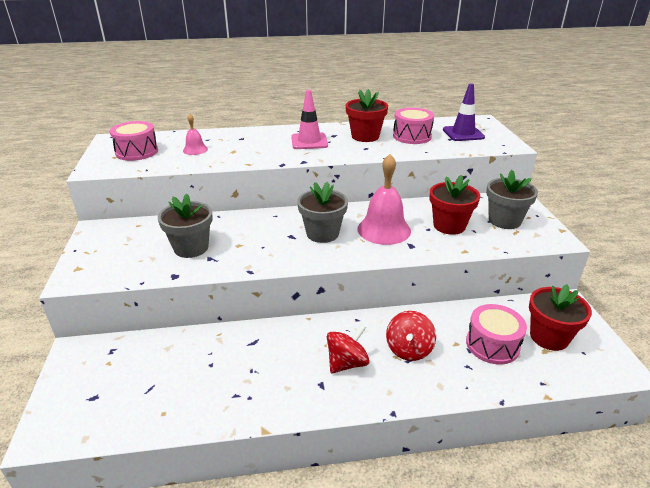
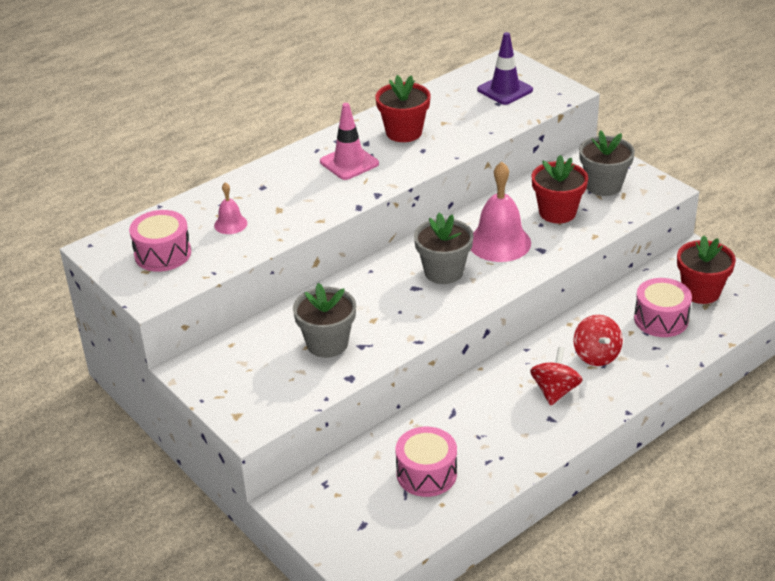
camera: 30 degrees left, 5 degrees up
pink drum [393,108,434,144] -> pink drum moved to [395,427,457,497]

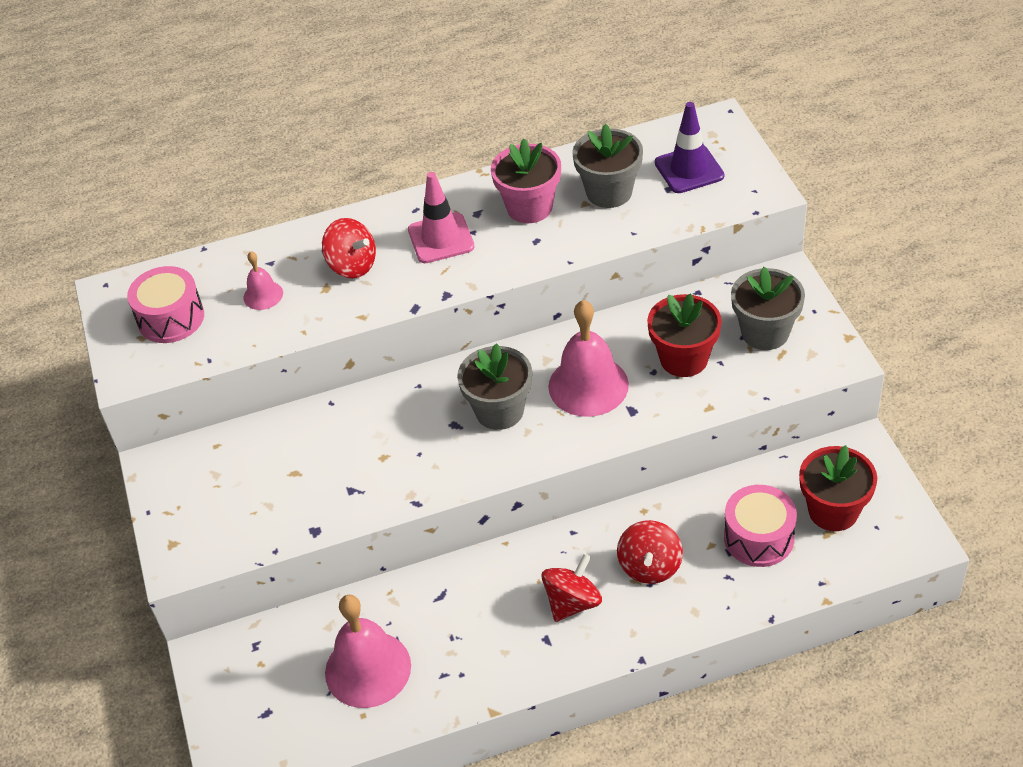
camera: 25 degrees right, 10 degrees up
grey flower pot [293,283,356,358] -> grey flower pot moved to [572,124,643,208]
red flower pot [375,75,431,142] -> pink flower pot [491,139,561,223]
pink drum [395,427,457,497] -> pink bell [325,595,411,708]
none -> red spinning top [322,218,376,278]

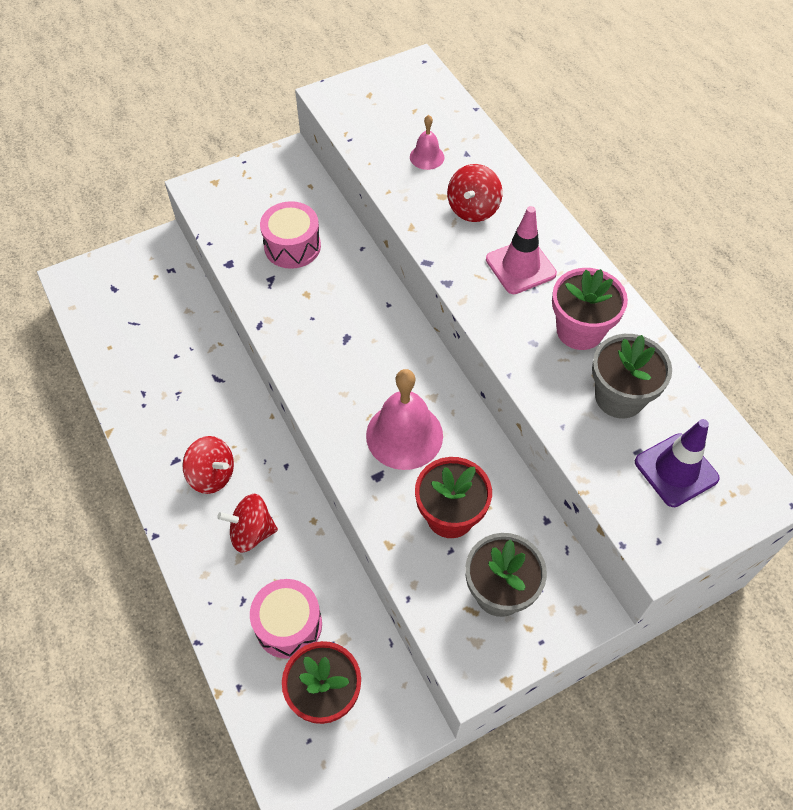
camera: 75 degrees right, 10 degrees up
pink drum [127,266,204,343] -> pink drum moved to [260,201,321,269]
pink bell [325,595,411,708] -> none
grey flower pot [457,343,532,430] -> none

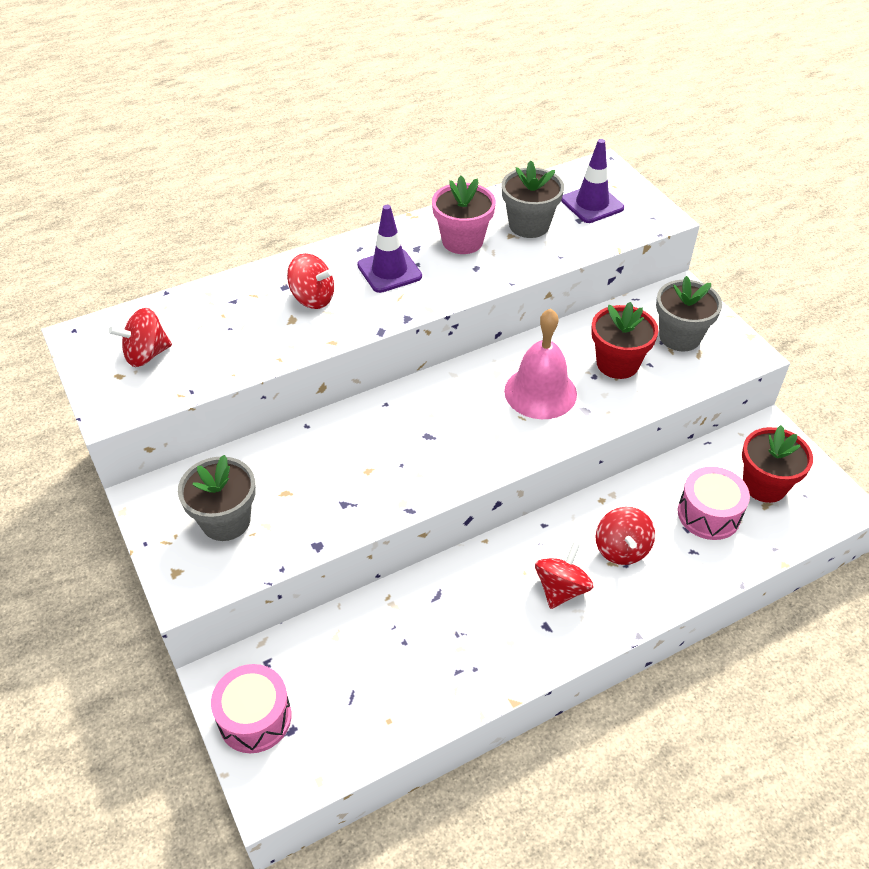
camera: 90 degrees left, 10 degrees down
pink drum [260,201,321,269] -> pink drum moved to [211,664,292,753]
pink bell [410,115,444,170] -> none
pink traffic cone [486,206,557,294] -> purple traffic cone [357,205,422,293]
none -> red spinning top [108,308,172,367]
none -> grey flower pot [178,455,256,541]

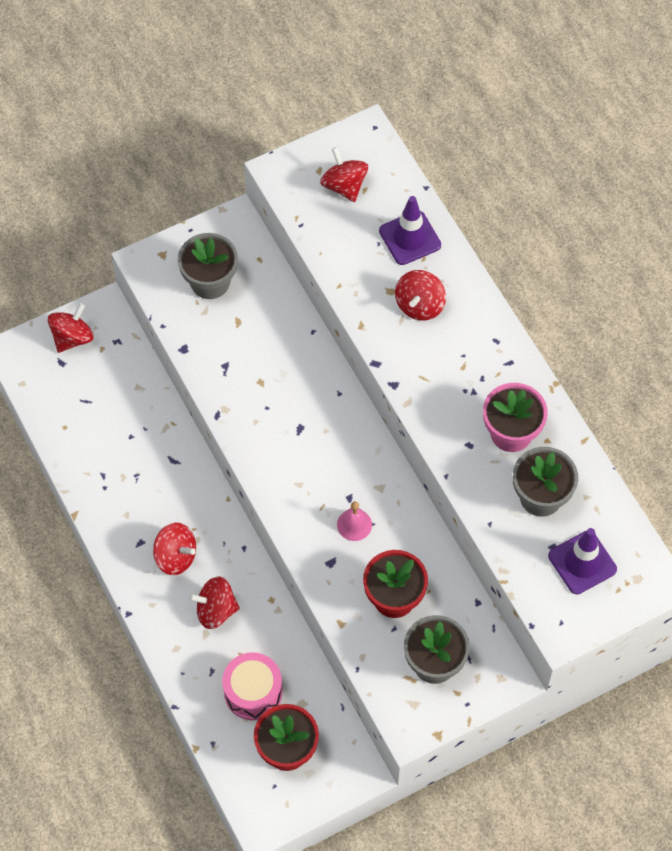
camera: 90 degrees right, 15 degrees up
pink drum [211,664,292,753] -> red spinning top [48,303,94,353]
purple traffic cone [357,205,422,293] -> purple traffic cone moved to [379,196,441,265]
pink bell [504,308,577,419] -> pink bell [337,502,372,541], size x0.51

